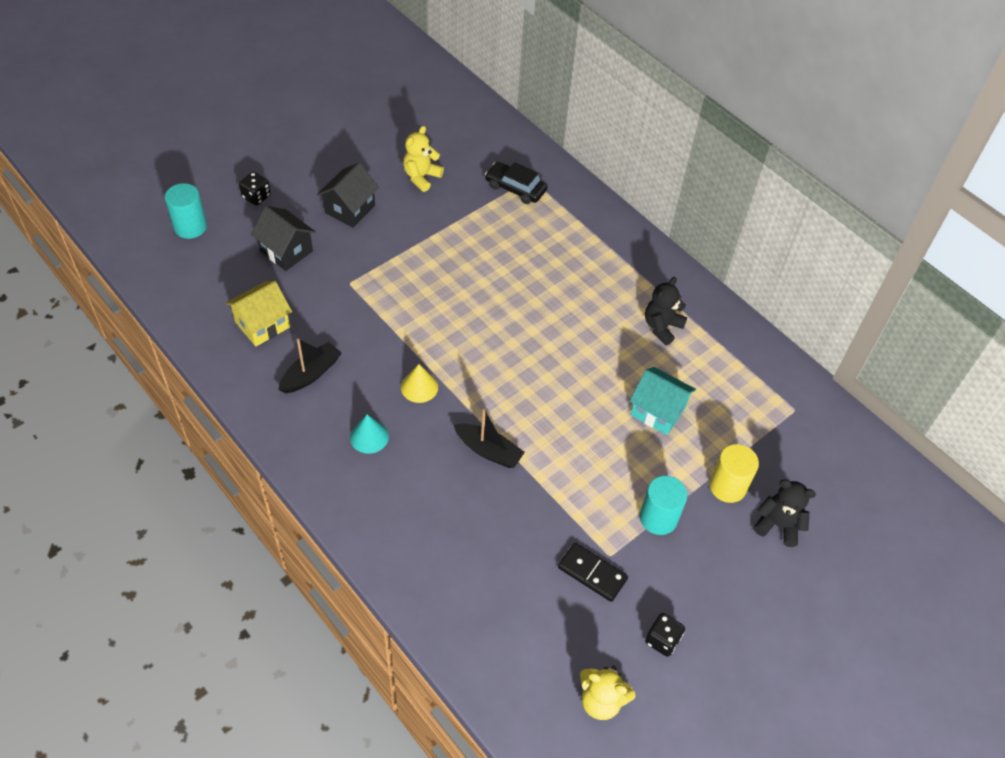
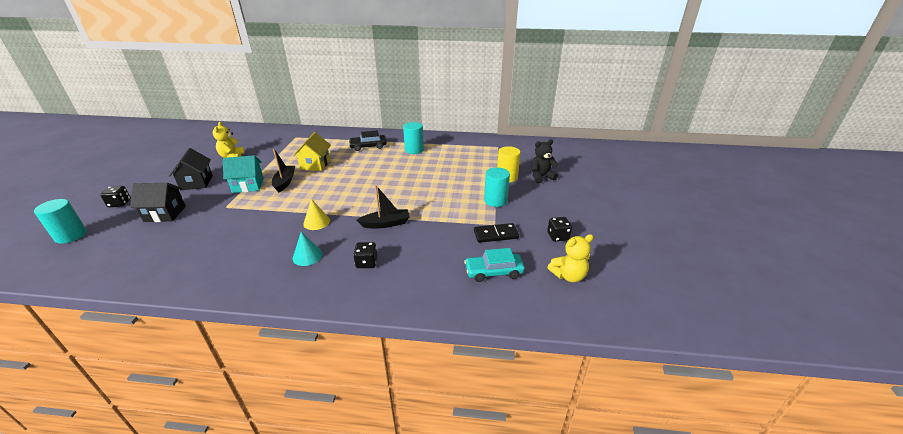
camera: 40 degrees left, 20 degrees down
yellow house [226,281,292,347] -> yellow house moved to [293,132,331,171]
black boat [278,339,342,393] -> black boat moved to [272,149,295,193]
black car [485,162,548,204] -> black car moved to [349,130,387,151]
turquoise house [630,367,696,435] -> turquoise house moved to [223,155,264,193]
black teddy bear [645,277,687,345] -> turquoise cylinder [403,122,424,154]
none -> black dice [353,242,377,268]
none -> turquoise car [464,248,525,282]

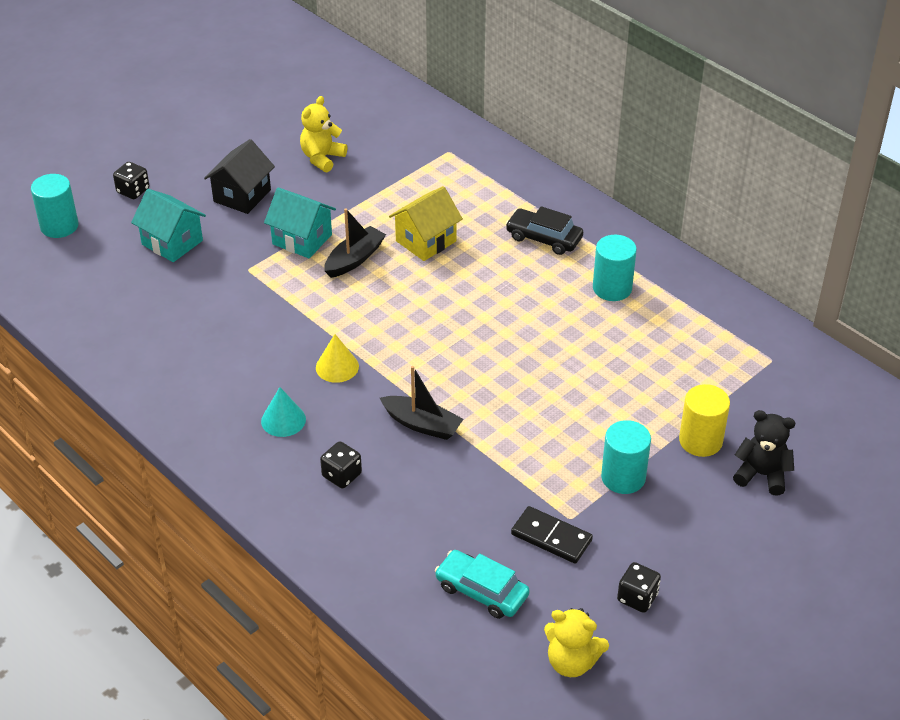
camera: 40 degrees right, 10 degrees up
black house [130,183,186,222] -> turquoise house [131,189,206,262]

